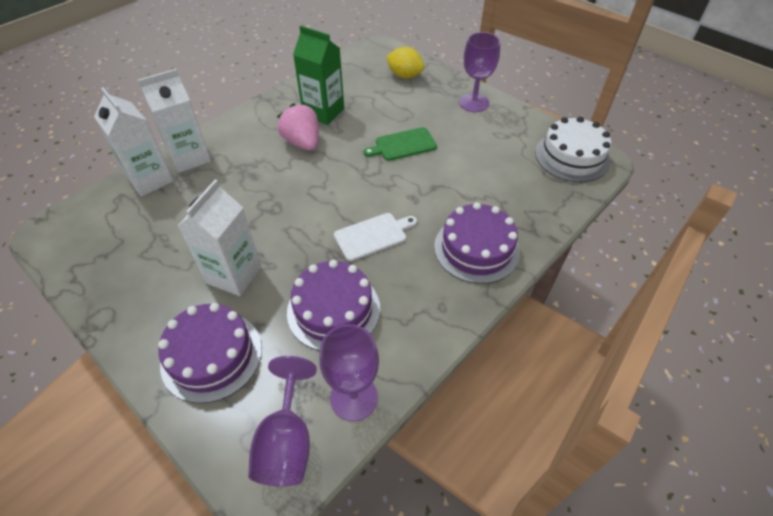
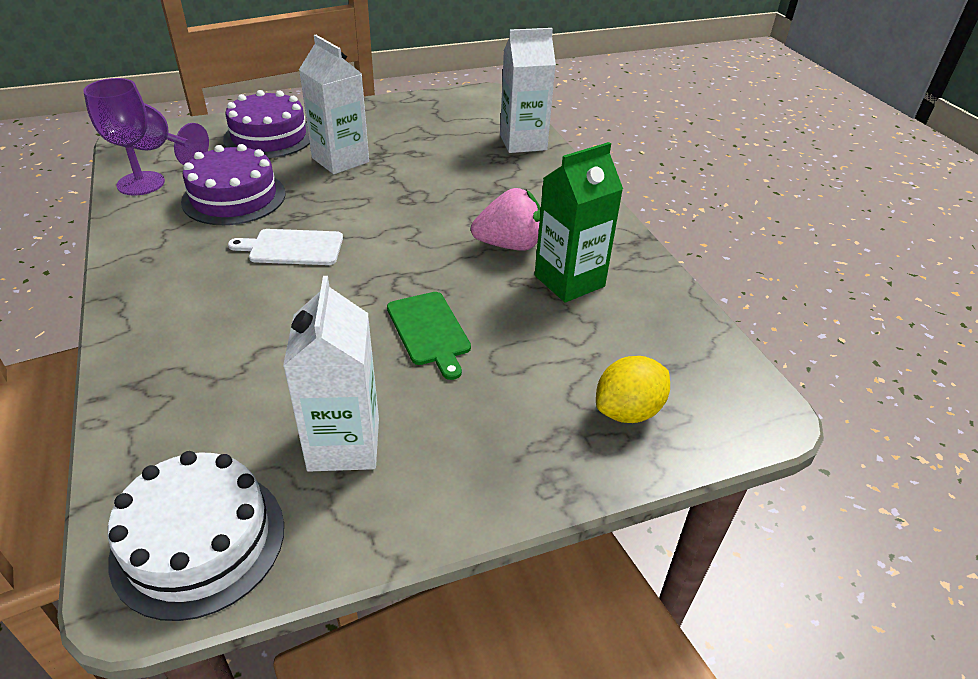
camera: 115 degrees right, 10 degrees down
white carton [138,69,211,173] -> white carton moved to [283,276,379,472]
white cutting board [334,213,417,261] -> white cutting board turned 90 degrees clockwise [228,229,343,265]
green cutting board [363,127,437,161] -> green cutting board turned 150 degrees clockwise [387,292,471,380]
purple cake [434,202,520,284] -> none
purple goblet [459,32,500,112] -> none

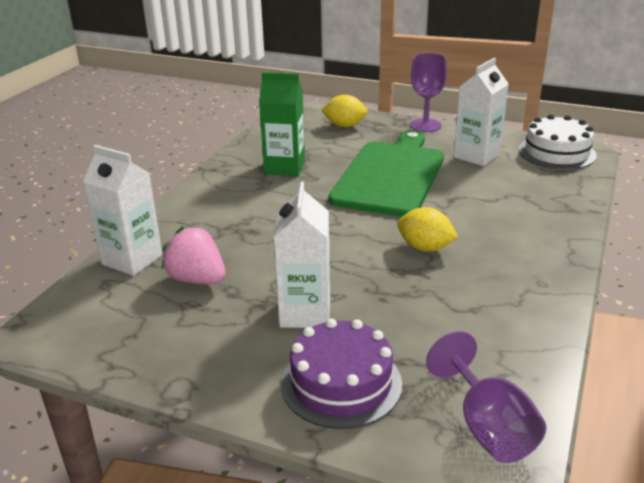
camera: 135 degrees left, 10 degrees down
purple goblet [83,78,165,195] -> purple goblet moved to [410,53,447,132]
purple cake [181,144,286,225] -> none
white cutting board [228,229,343,265] -> yellow lemon [397,207,458,252]
green cutting board [387,292,471,380] -> green cutting board [328,130,444,217], size x2.24
pink strawberry [471,188,541,251] -> pink strawberry moved to [161,227,226,284]

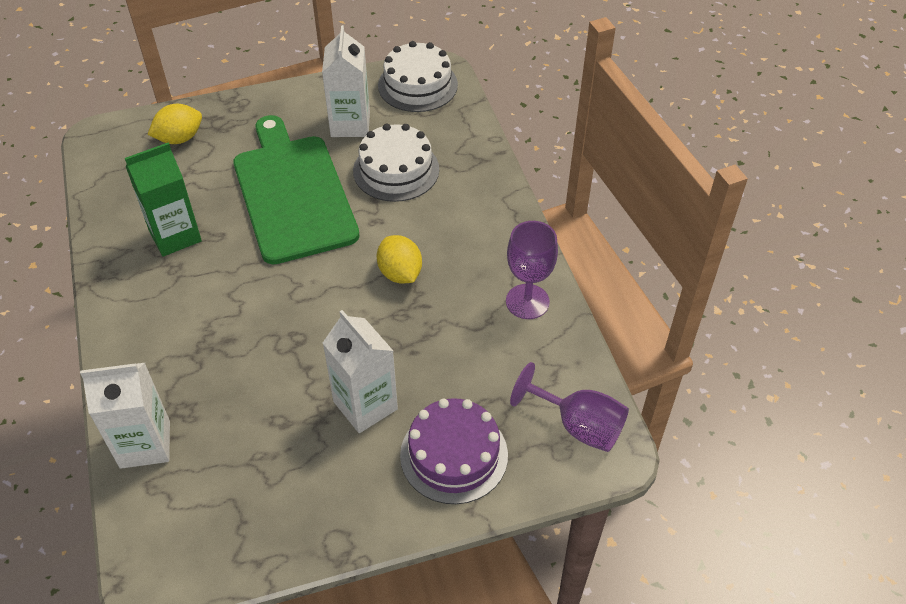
camera: 40 degrees left, 20 degrees up
pink strawberry [161,227,226,284] -> none
yellow lemon [397,207,458,252] -> yellow lemon turned 75 degrees clockwise [377,235,422,284]
purple goblet [410,53,447,132] -> purple goblet moved to [506,221,558,319]
none -> white cake [353,123,439,202]

